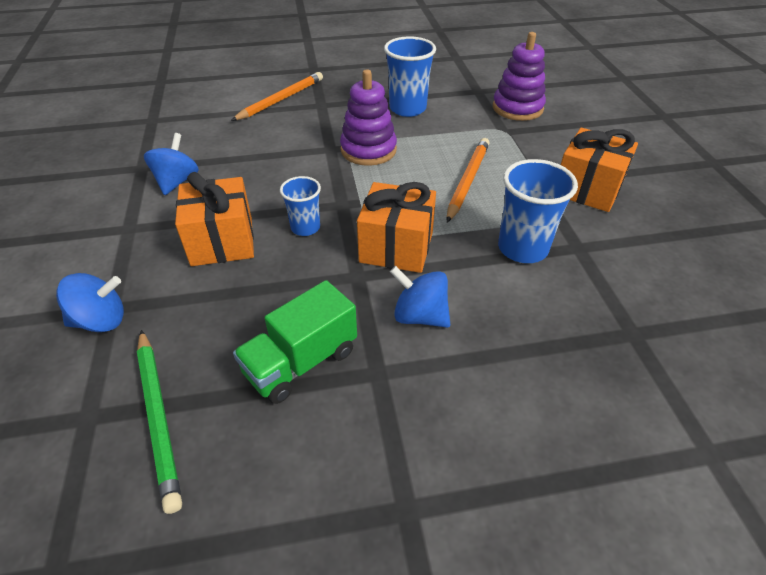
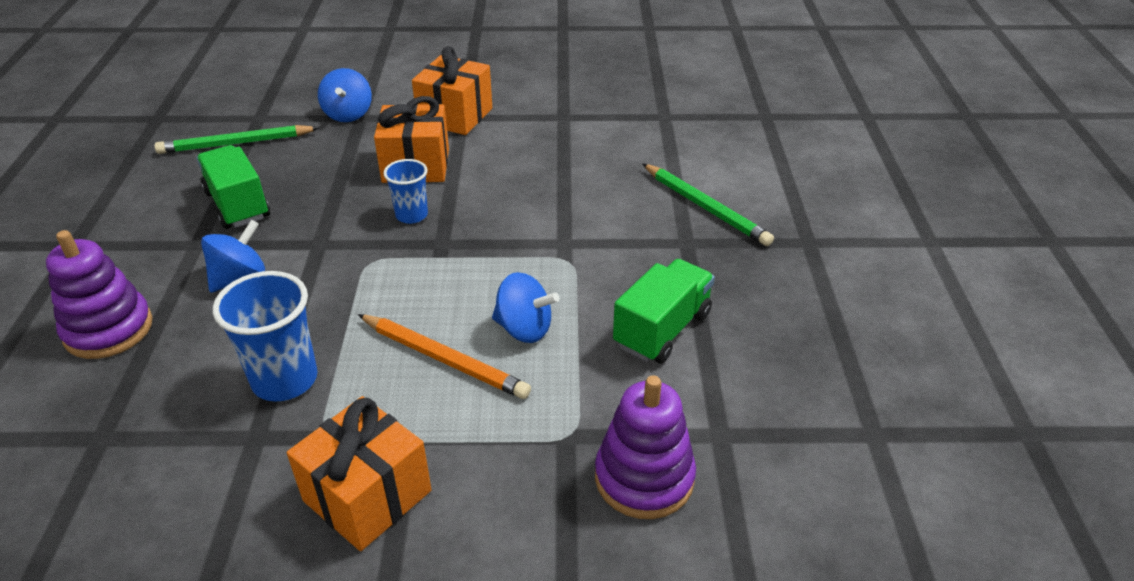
camera: 100 degrees right, 5 degrees down
blue spinning top [144,133,199,195] -> blue spinning top moved to [492,272,559,343]
orange pencil [231,72,323,121] -> green pencil [642,163,774,246]
purple stacking toy [340,69,397,166] -> purple stacking toy moved to [46,230,153,359]
orange gift [357,182,436,273] -> orange gift moved to [412,46,492,135]
blue cup [384,36,436,117] -> green truck [613,259,715,364]

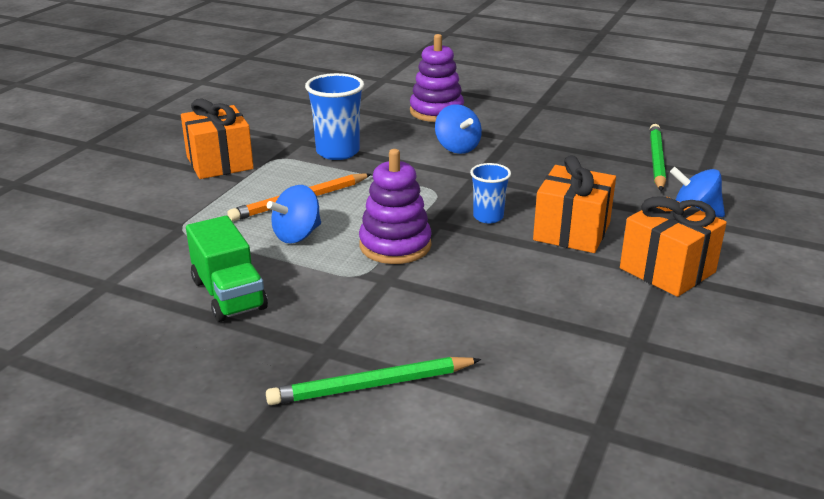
camera: 115 degrees right, 10 degrees down
green truck [196,145,270,229] -> none
purple stacking toy [595,375,696,519] -> purple stacking toy moved to [359,149,432,264]

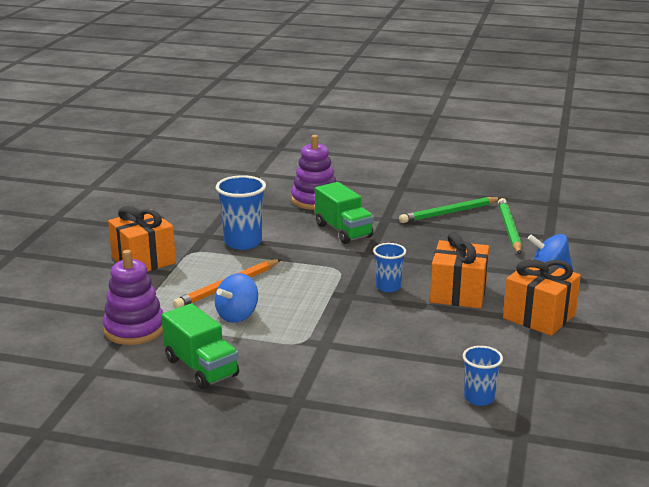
camera: 10 degrees left, 5 degrees down
green pencil [266,357,482,405] -> green pencil moved to [399,197,501,223]
purple stacking toy [359,149,432,264] -> purple stacking toy moved to [103,250,163,345]
blue spinning top [435,104,482,154] -> green truck [315,182,374,244]
none -> blue cup [463,346,503,406]

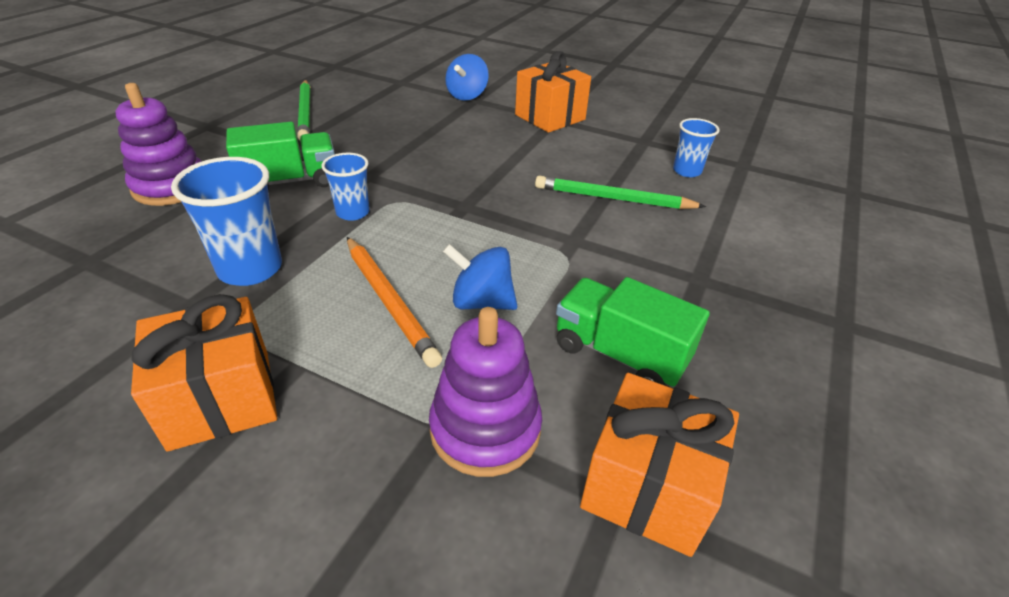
camera: 80 degrees left, 15 degrees up
green truck [161,303,239,389] -> green truck turned 120 degrees counterclockwise [556,277,710,388]
blue spinning top [215,273,258,323] -> blue spinning top turned 150 degrees clockwise [443,244,517,310]
blue cup [373,243,406,292] -> blue cup moved to [321,153,370,221]
orange gift [430,232,489,308] -> orange gift moved to [580,373,739,557]
green pencil [498,198,522,254] -> green pencil moved to [535,176,706,209]

